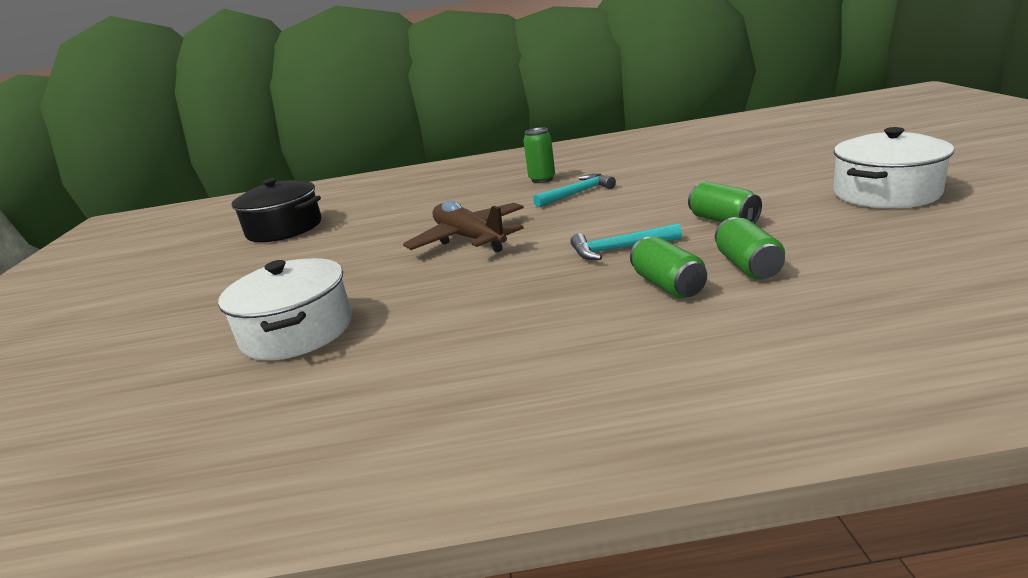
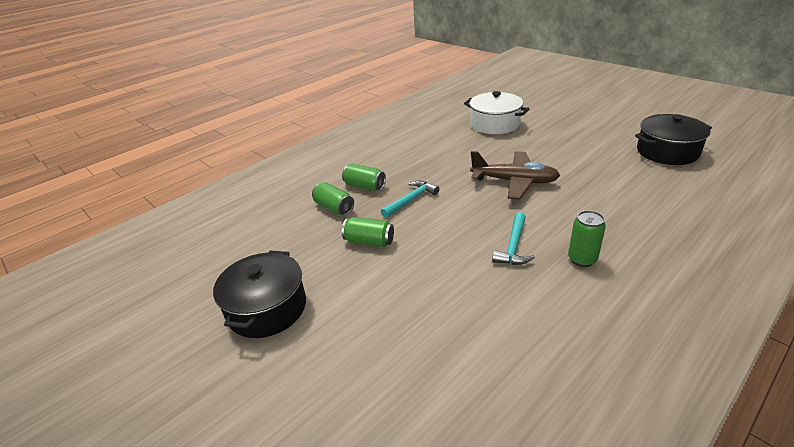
camera: 140 degrees right, 10 degrees up
white pot [833,127,954,208] -> black pot [213,251,306,338]

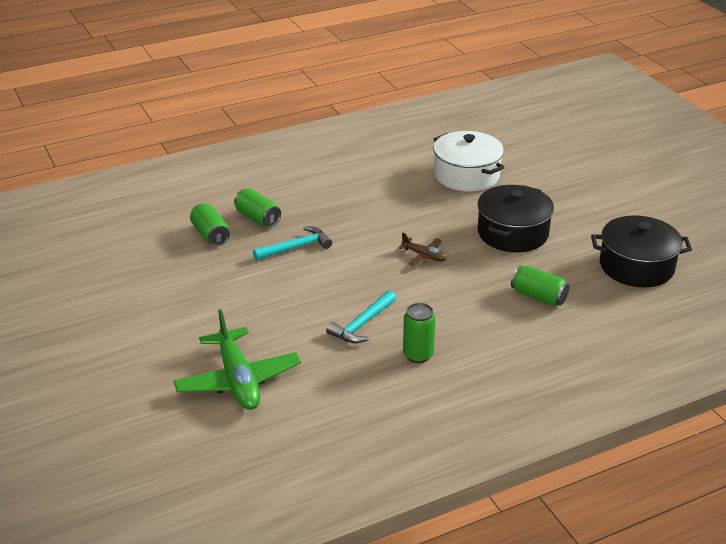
camera: 15 degrees right, 0 degrees up
black pot [213,251,306,338] -> black pot moved to [477,185,554,252]
green can [342,217,394,247] -> green can moved to [511,265,569,306]
brown plane [470,151,560,200] -> brown plane [398,232,446,266], size x0.49
none -> green plane [174,309,301,410]

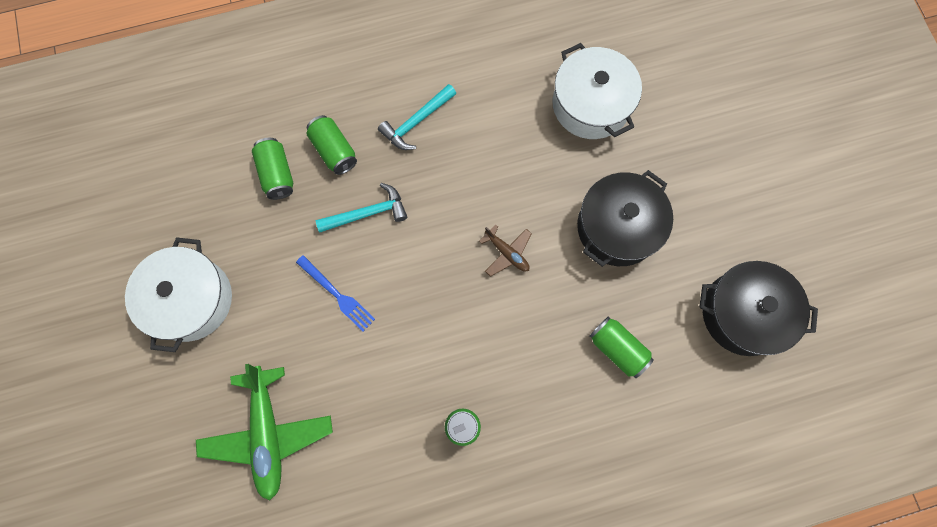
camera: 10 degrees right, 40 degrees up
turquoise hammer [326,290,396,343] -> turquoise hammer moved to [378,84,456,150]
none -> white pot [125,238,232,352]
none -> blue fork [296,255,375,332]

